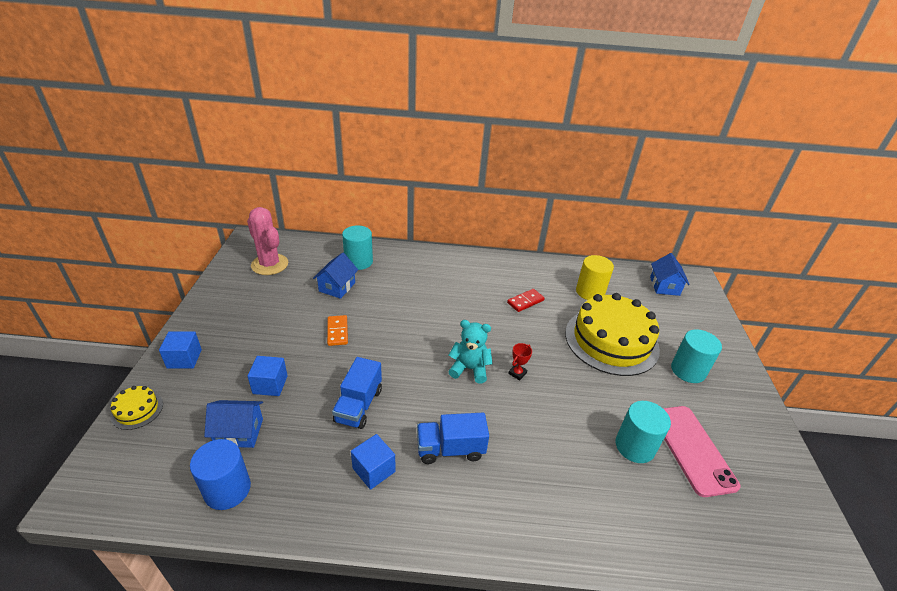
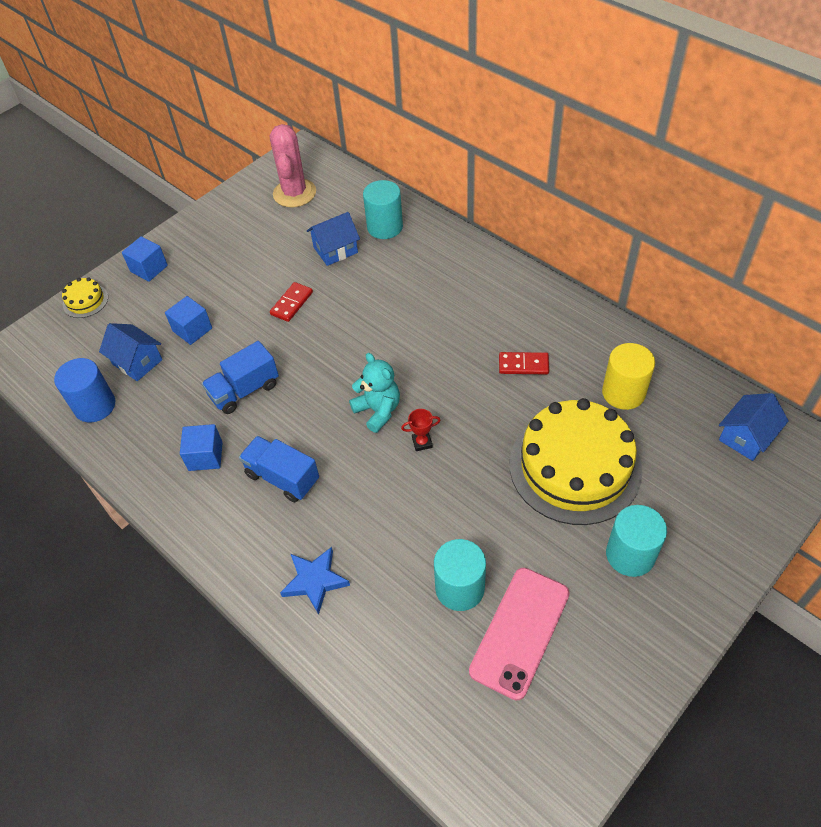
camera: 45 degrees right, 15 degrees up
orange domino [327,315,348,346] -> red domino [270,282,313,322]
none -> blue star [280,547,350,615]

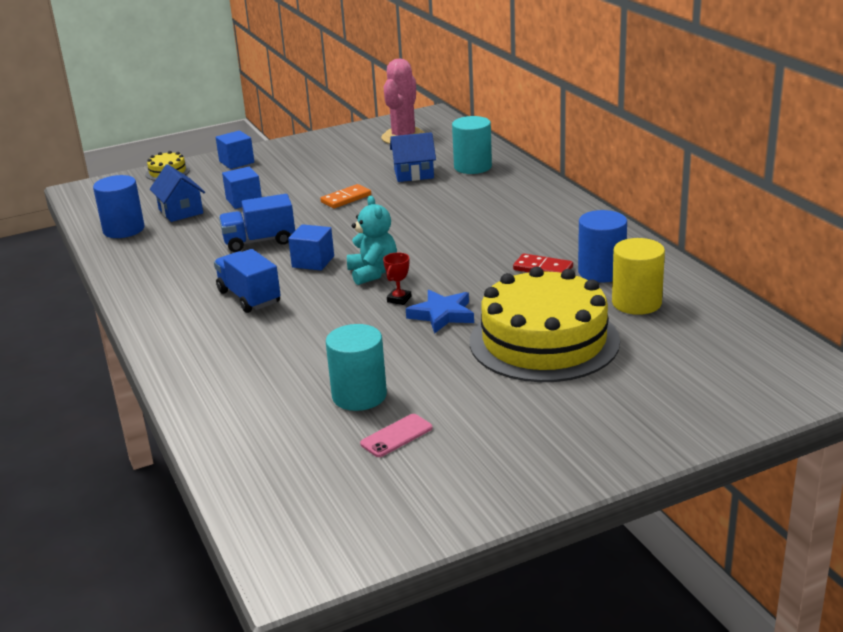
camera: 20 degrees right, 25 degrees down
blue cube [180,424,223,471] -> blue cube moved to [288,224,334,271]
red domino [270,282,313,322] -> orange domino [320,184,371,208]
blue star [280,547,350,615] -> blue star moved to [406,290,474,334]
red trophy [401,409,441,451] -> red trophy turned 75 degrees counterclockwise [383,252,412,305]
pink phone [469,568,570,701] -> pink phone [360,414,433,457], size x0.49
turquoise cylinder [606,505,667,577] -> none
blue house [719,393,789,461] -> none
none -> blue cylinder [578,210,627,282]

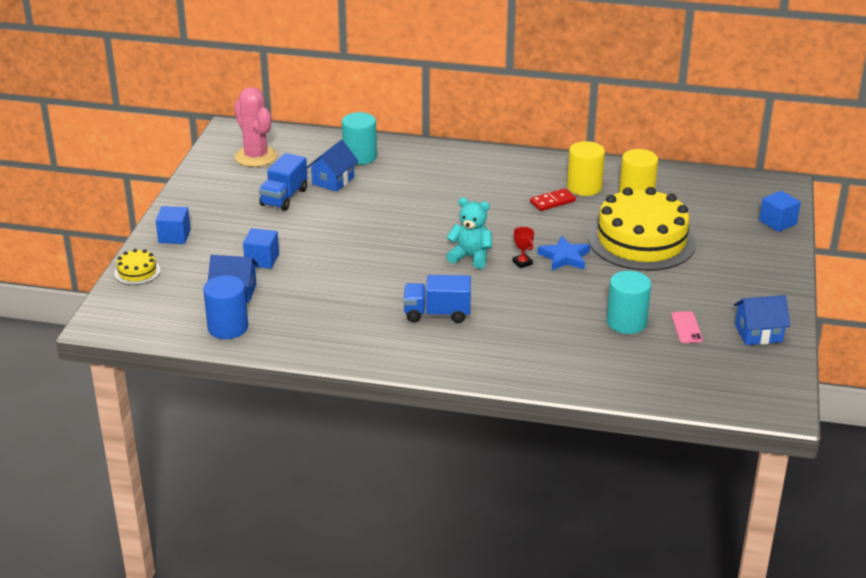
camera: 55 degrees left, 5 degrees up
blue truck [219,194,295,252] -> blue truck moved to [259,153,307,211]
blue cube [288,224,334,271] -> blue cube moved to [759,191,801,232]
orange domino [320,184,371,208] -> none
blue cylinder [578,210,627,282] -> yellow cylinder [567,141,605,196]
none -> blue house [734,295,790,345]

